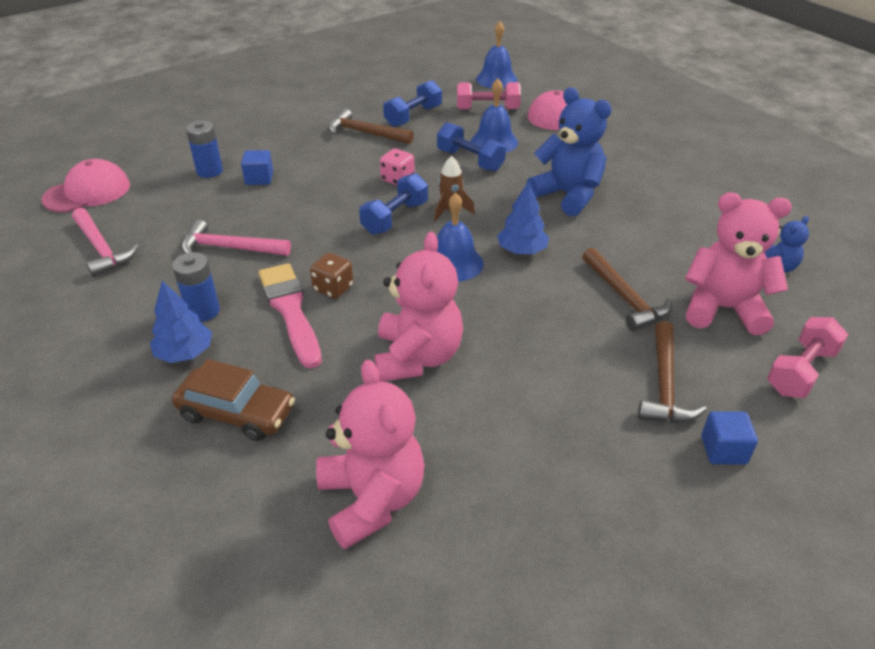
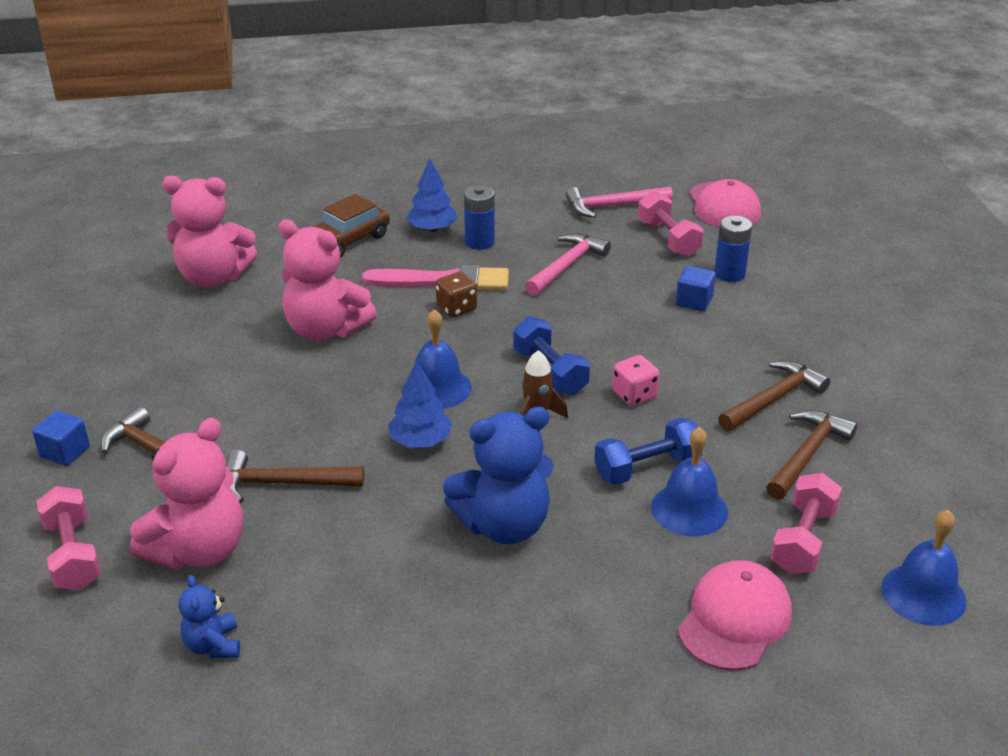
camera: 115 degrees right, 5 degrees down
blue dumbbell [383,80,442,127] -> brown hammer [766,410,857,500]
none -> pink dumbbell [638,191,704,257]

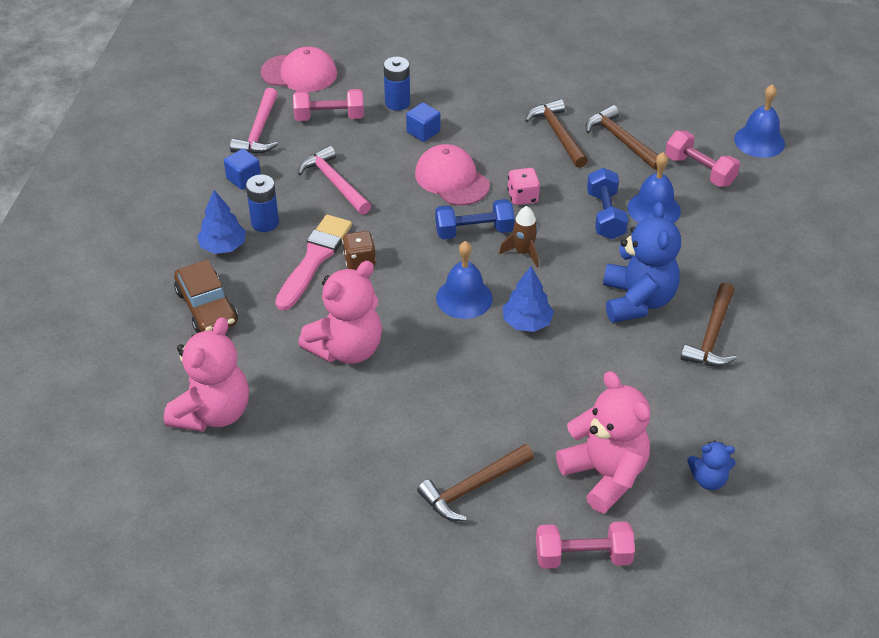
camera: 70 degrees left, 10 degrees up
blue cube [32,411,90,466] -> blue cube moved to [224,149,261,190]
brown hammer [226,450,364,503] -> brown hammer moved to [681,283,737,367]
pink cap [678,560,792,671] -> pink cap moved to [415,144,490,205]

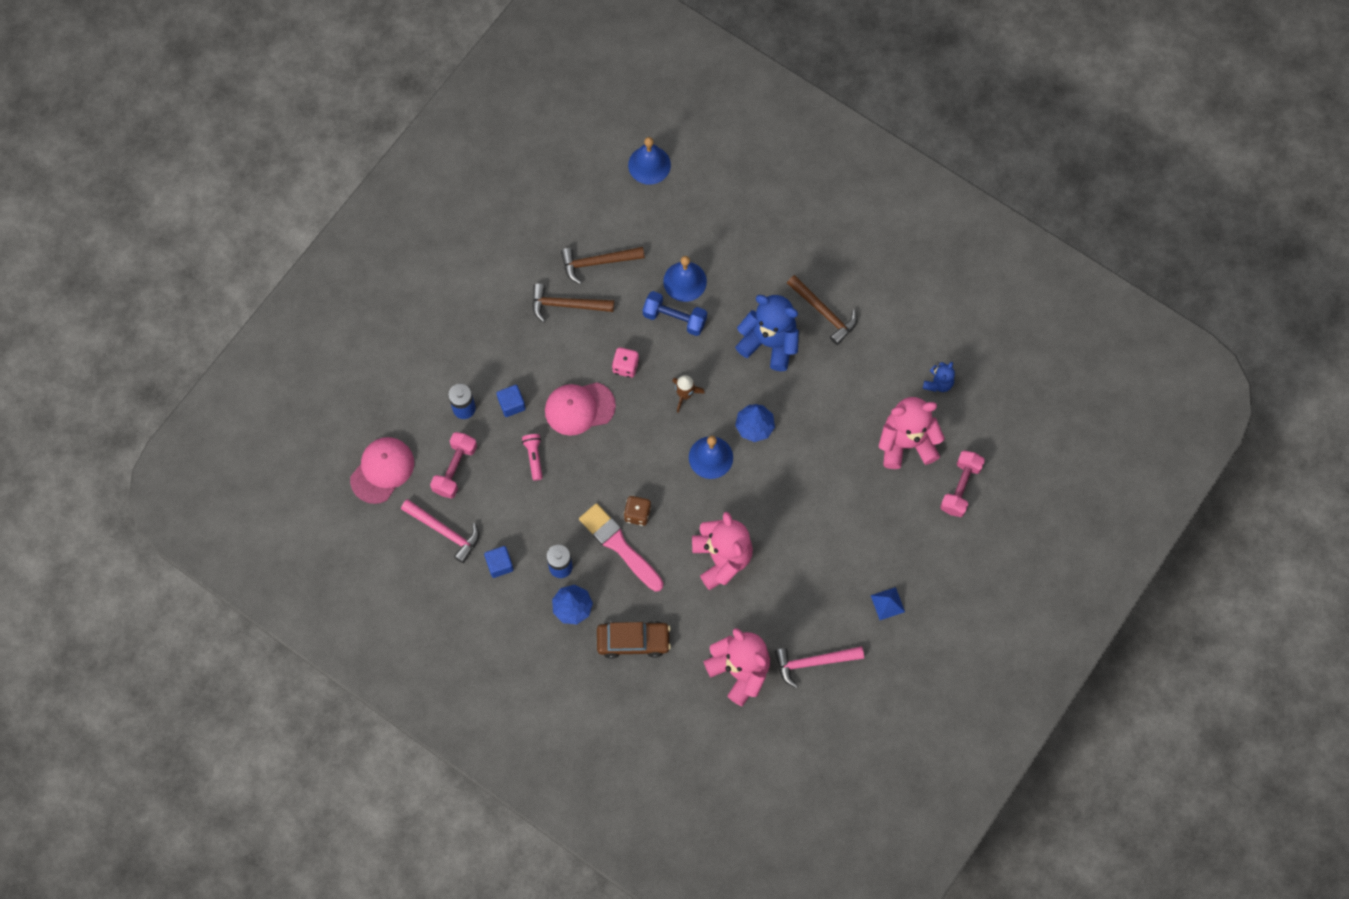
camera: 65 degrees left, 25 degrees up
pink hammer [298,146,371,215] -> pink hammer moved to [775,646,864,688]
brown hammer [417,444,534,521] -> none
blue dumbbell [435,199,515,240] -> none
pink dumbbell [665,131,740,187] -> none
none -> pink flashlight [522,434,543,481]
none -> blue pyramid [871,587,905,620]

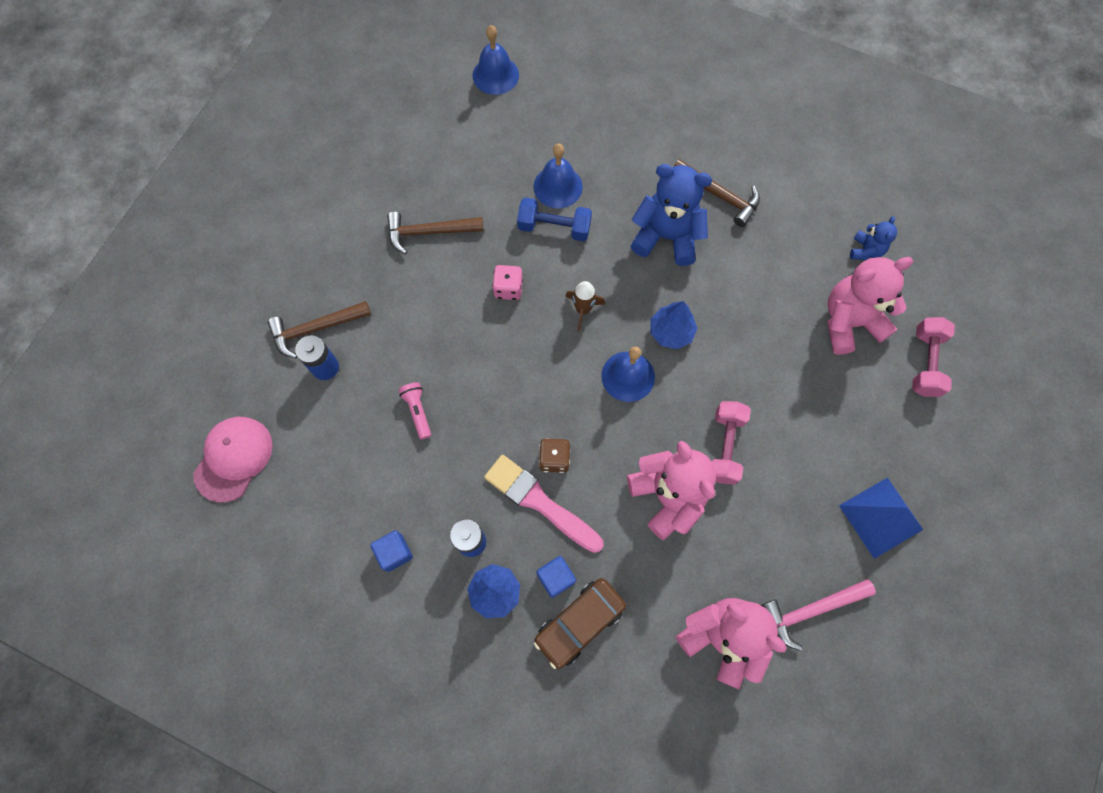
camera: 10 degrees left, 0 degrees up
pink hammer [401,499,479,563] -> none
pink dumbbell [430,432,477,499] -> pink dumbbell moved to [712,401,751,485]
blue cube [497,385,526,417] -> blue cube moved to [536,556,576,598]
pink cap [545,382,616,436] -> none
brown hammer [561,247,645,284] -> brown hammer moved to [267,301,371,359]
brown car [597,621,671,659] -> brown car turned 150 degrees clockwise [534,578,626,669]
blue pyramid [871,587,905,620] -> blue pyramid [839,477,923,559], size x1.79

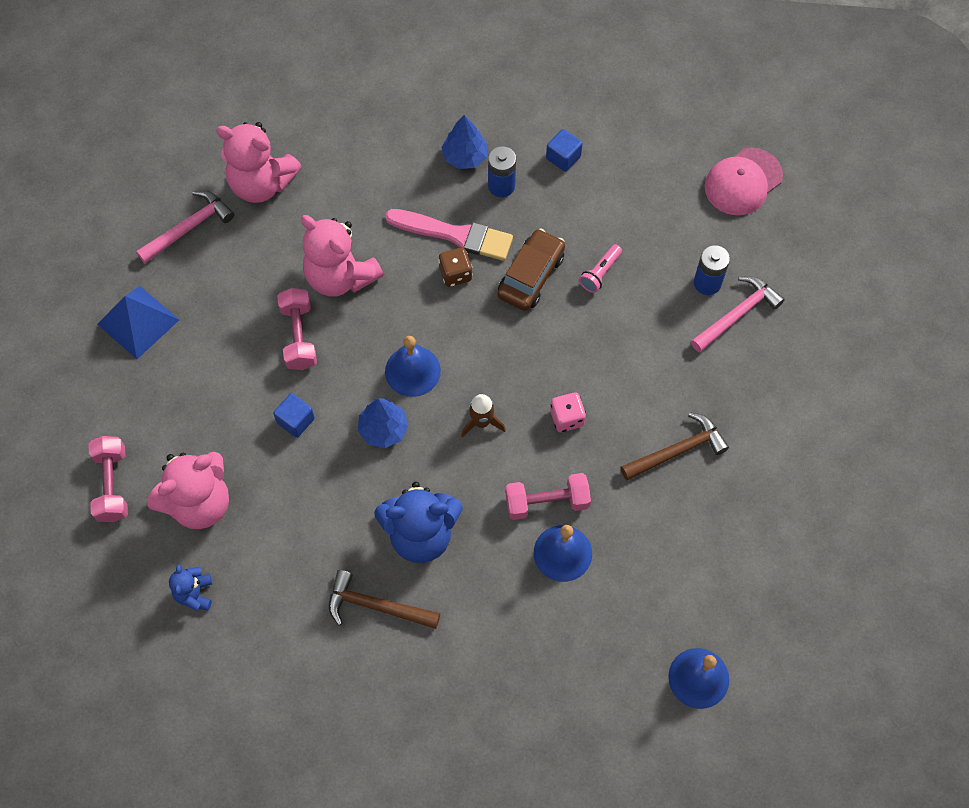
camera: 160 degrees right, 5 degrees down
pink cap [193,417,273,502] -> pink cap turned 45 degrees clockwise [704,147,783,215]
brown hammer [267,301,371,359] -> pink hammer [691,276,785,353]
pink flashlight [399,382,431,439] -> pink flashlight turned 75 degrees clockwise [579,244,622,293]
blue dumbbell [517,197,592,241] -> pink dumbbell [505,473,591,520]
brown car [534,578,626,669] -> brown car moved to [497,228,565,311]
blue cube [536,556,576,598] -> blue cube moved to [273,393,315,438]

